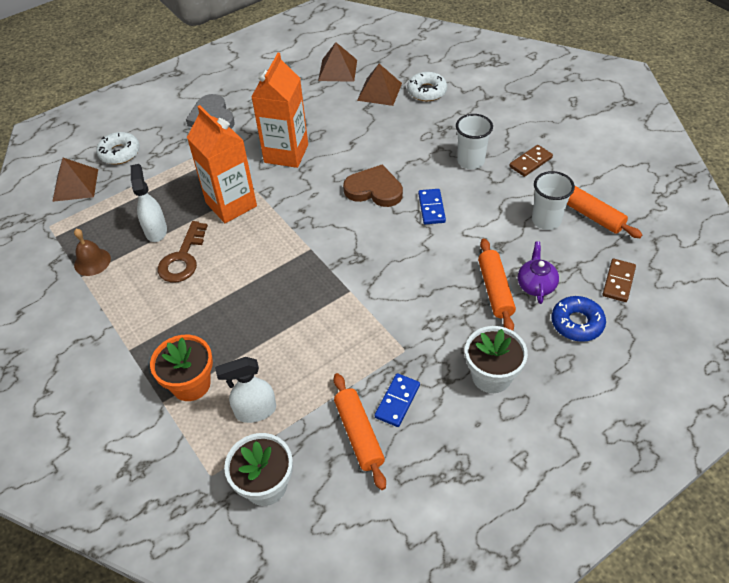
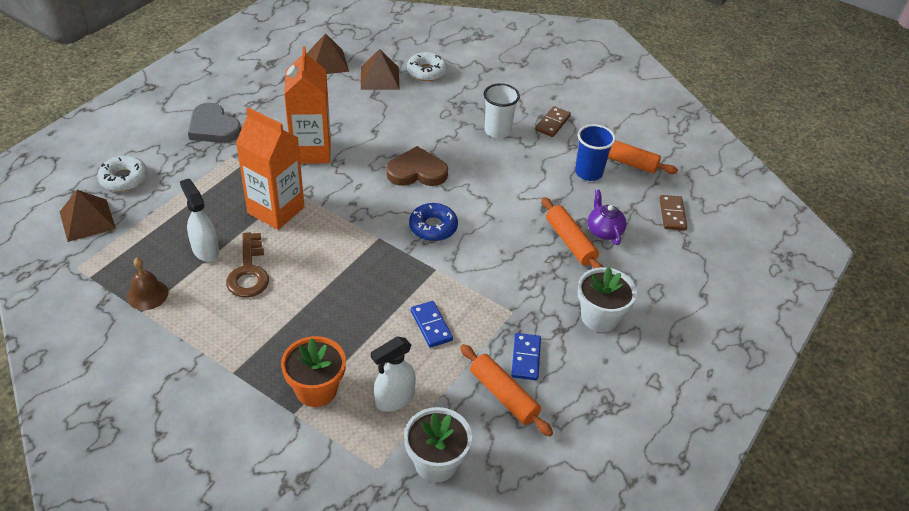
camera: 25 degrees left, 5 degrees down
blue domino [418,189,446,224] -> blue domino moved to [411,301,453,348]
white cup [532,171,575,230] -> blue cup [575,124,616,181]
blue donut [551,296,606,342] -> blue donut moved to [409,203,458,241]

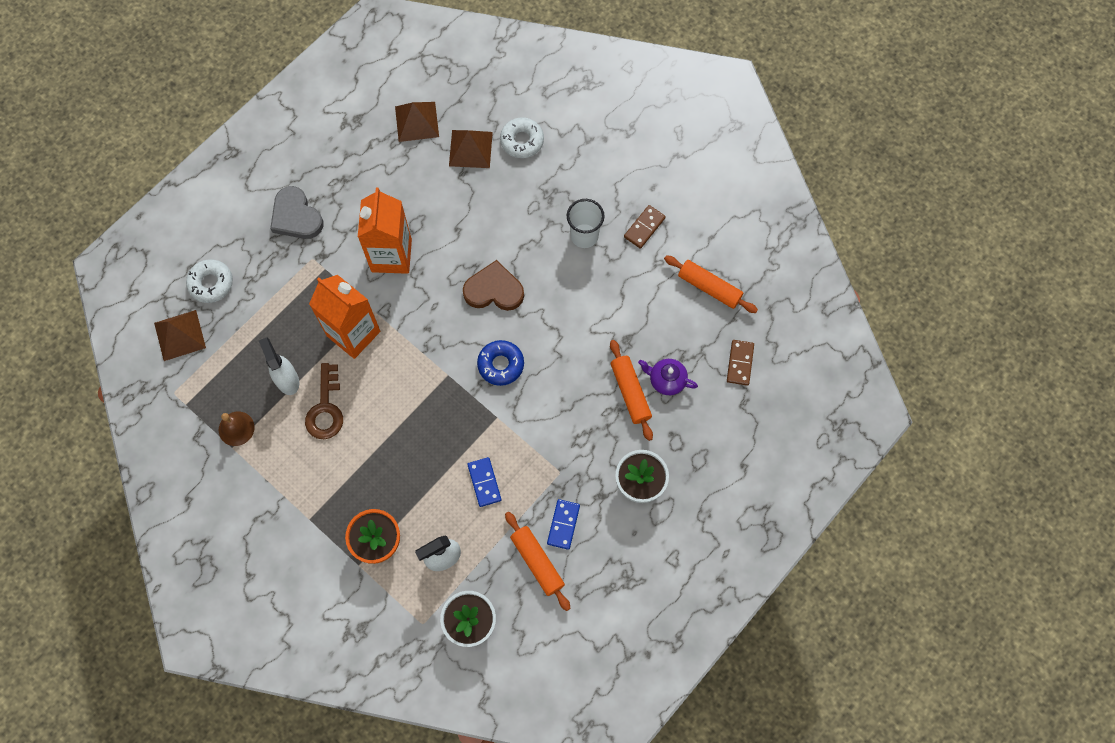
camera: 10 degrees right, 25 degrees up
blue cup [575,124,616,181] -> none
purple teapot [588,190,627,245] -> purple teapot turned 60 degrees counterclockwise [638,359,698,395]

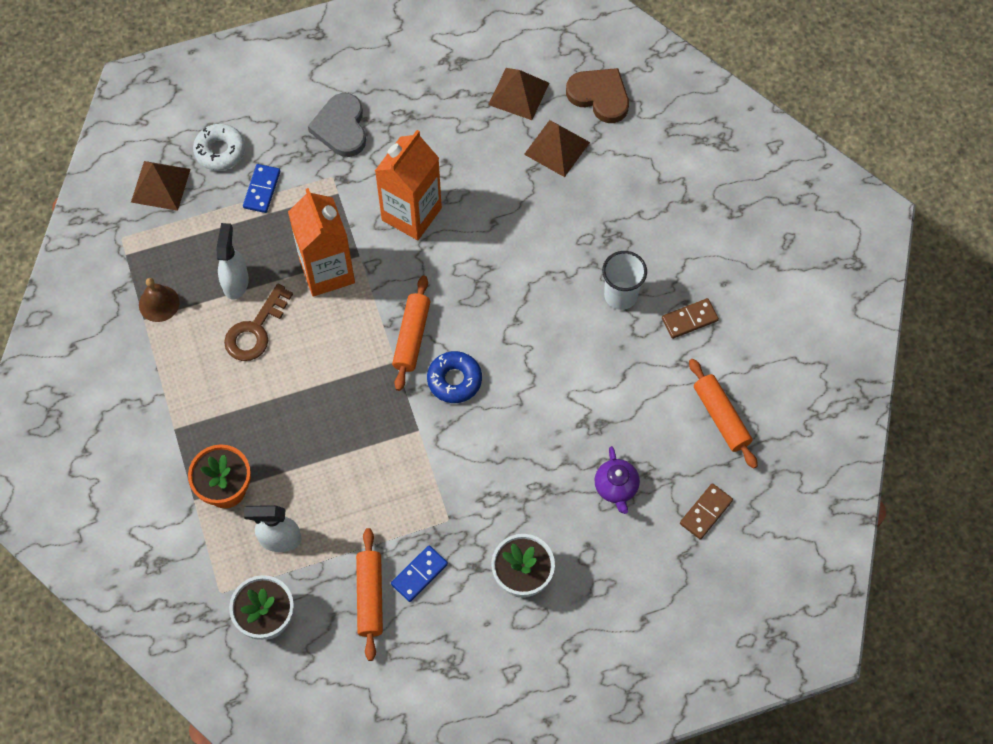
camera: 30 degrees right, 5 degrees down
brown heart [463,260,524,311] -> brown heart moved to [566,68,629,123]
blue domino [467,457,501,507] -> blue domino moved to [243,164,280,213]
white donut [500,117,544,158] -> none
orange rolling pin [610,340,653,441] -> orange rolling pin moved to [392,275,430,391]
purple teapot [638,359,698,395] -> purple teapot turned 150 degrees counterclockwise [595,446,640,514]

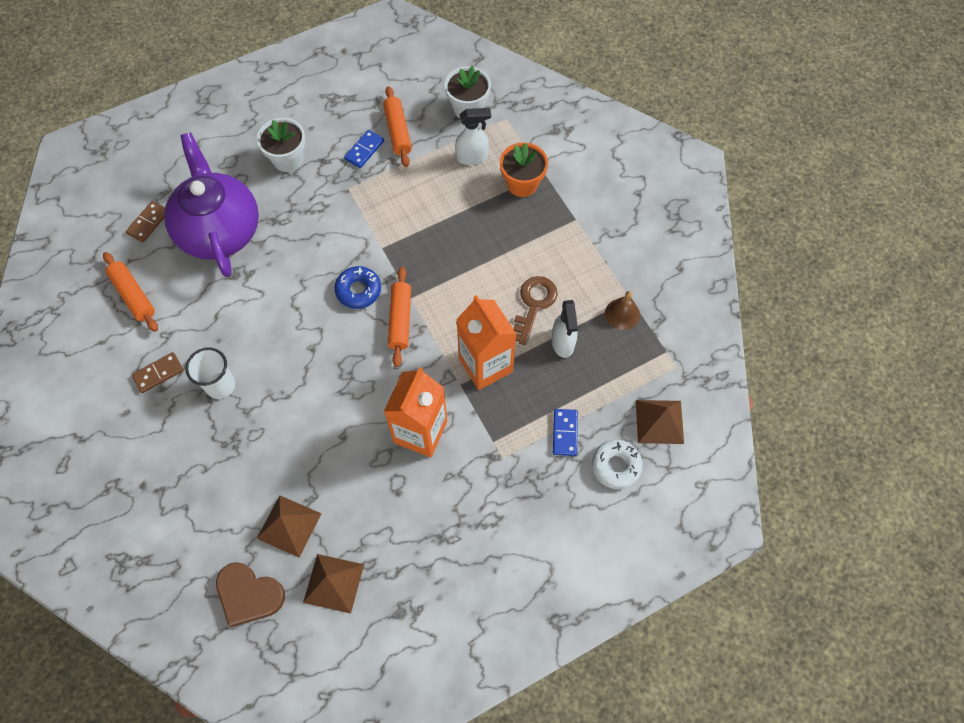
camera: 170 degrees right, 0 degrees up
grey heart [308,93,366,157] -> none
purple teapot [595,446,640,514] -> purple teapot [164,133,259,277], size x2.49

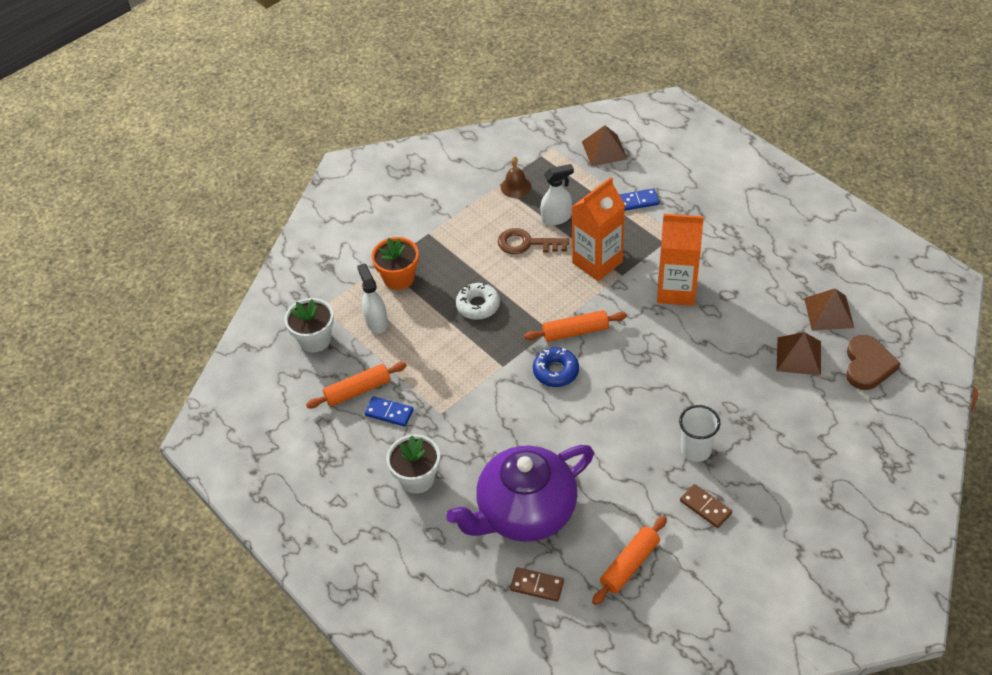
camera: 100 degrees left, 15 degrees down
white donut [592,440,643,489] -> white donut moved to [456,283,500,320]

